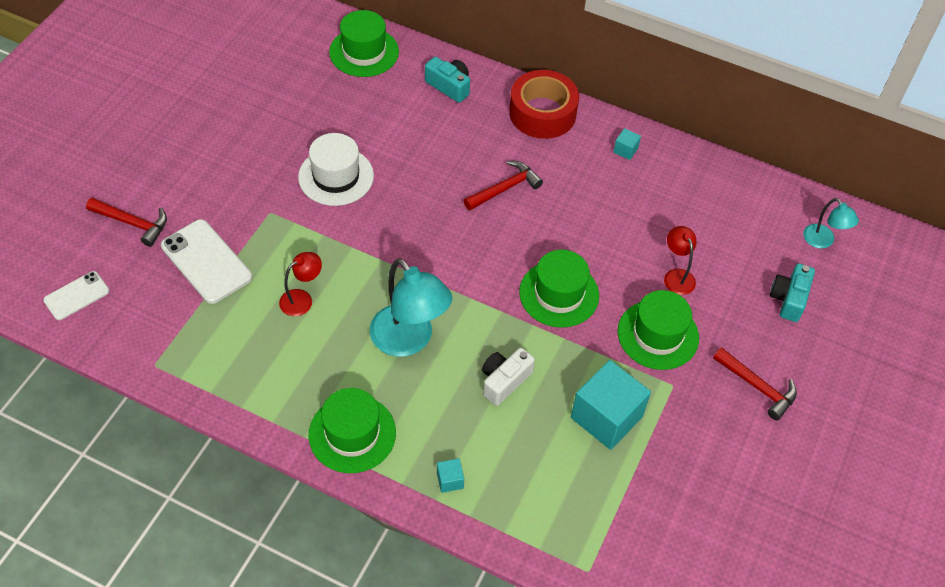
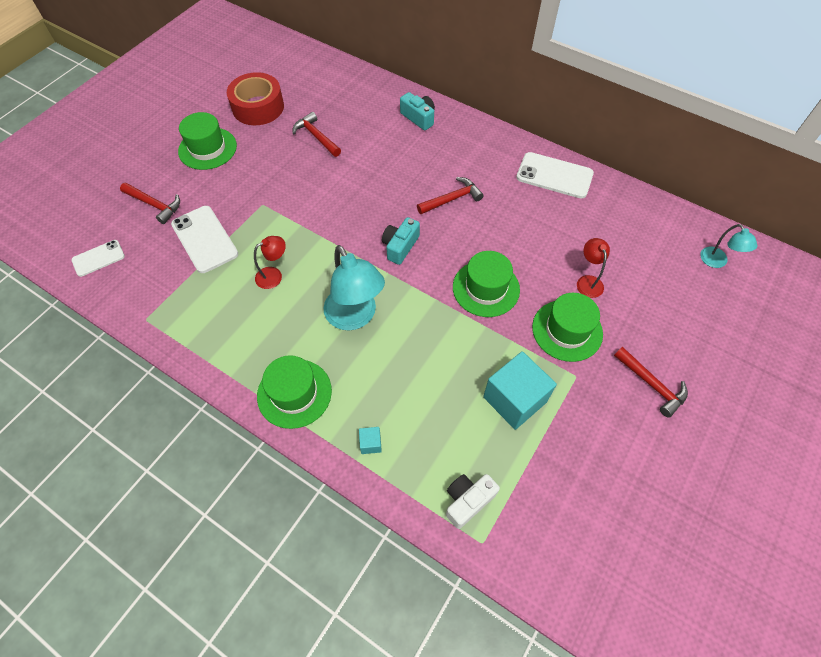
camera: 10 degrees right, 5 degrees up
white hat [298,133,374,206] -> none
green hat [329,10,399,77] -> green hat moved to [178,112,237,170]
white camera [482,348,535,406] -> white camera moved to [446,474,500,529]
red tape [509,70,579,139] -> red tape moved to [227,72,284,125]
turquoise cube [613,128,641,160] -> white phone [516,152,594,199]
turquoise camera [770,263,815,322] -> turquoise camera moved to [382,217,420,265]
none -> red hammer [292,112,341,157]

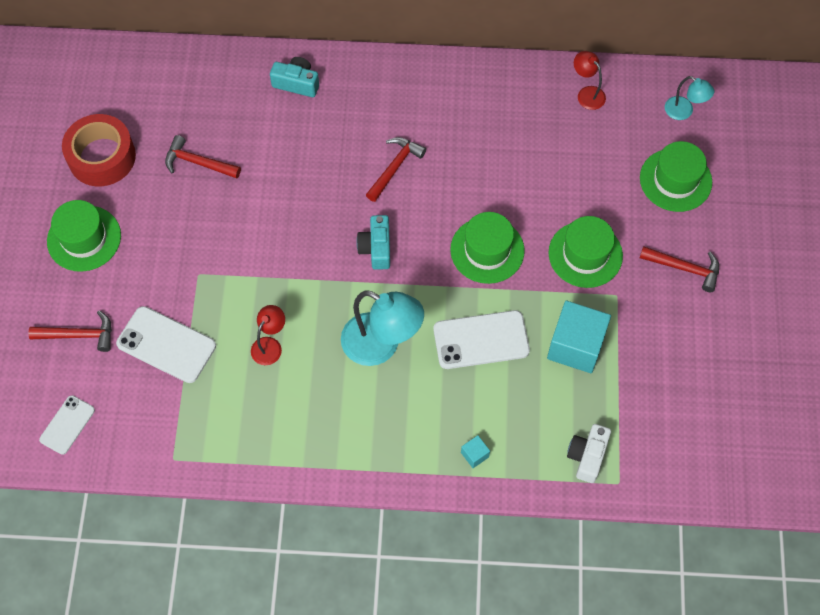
camera: 30 degrees left, 5 degrees up
green hat [257,355,332,429] -> green hat moved to [640,141,712,212]
white phone [516,152,594,199] -> white phone moved to [433,310,530,369]
red lamp [577,238,610,298] -> red lamp moved to [574,51,606,110]

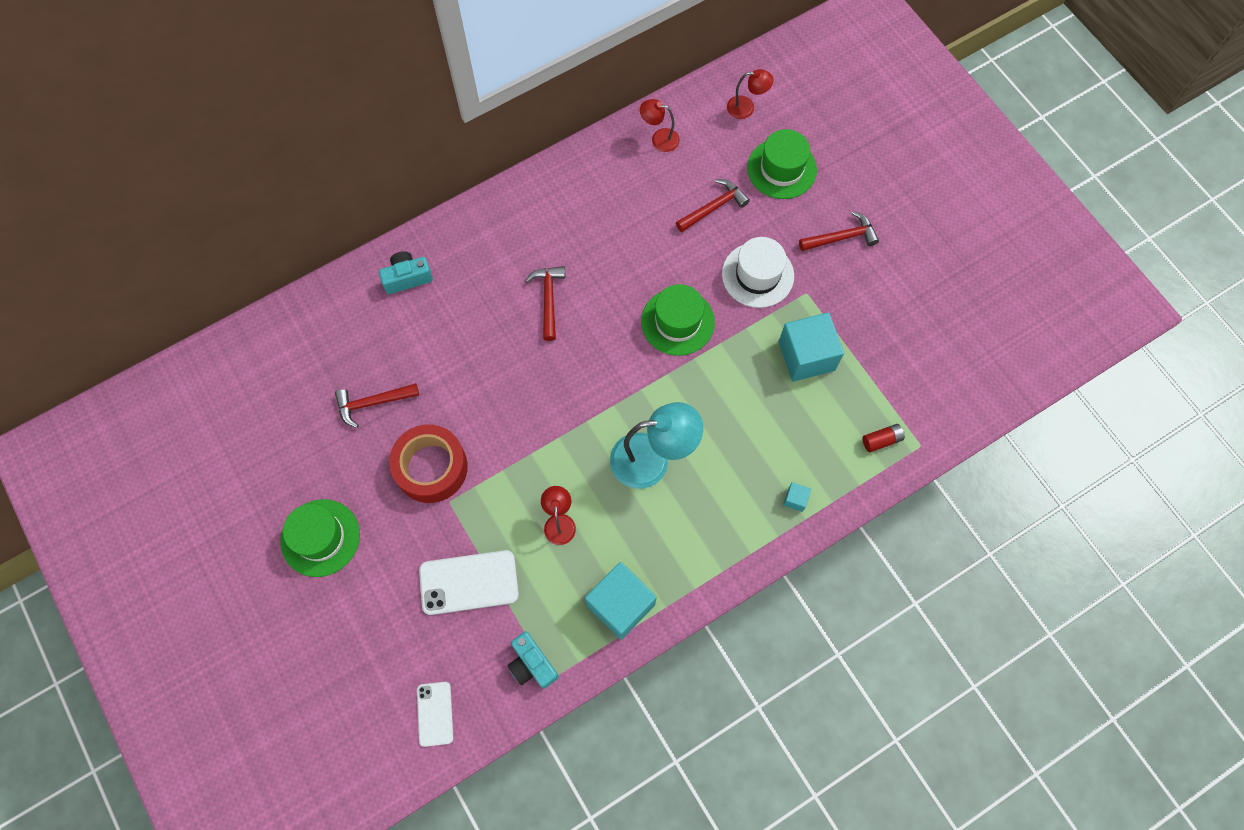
camera: 35 degrees left, 5 degrees up
red hammer [28,311,112,352] -> red hammer moved to [676,179,750,232]
red tape [62,114,136,186] -> red tape moved to [389,424,468,503]
turquoise camera [356,215,390,270] -> turquoise camera moved to [508,631,559,689]
white phone [433,310,530,369] -> none
green hat [548,216,623,288] -> white hat [722,237,794,308]
white camera [567,424,611,483] -> red battery [863,424,905,452]
turquoise lamp [665,76,714,120] -> red lamp [727,69,774,119]
none -> turquoise cube [585,562,657,640]

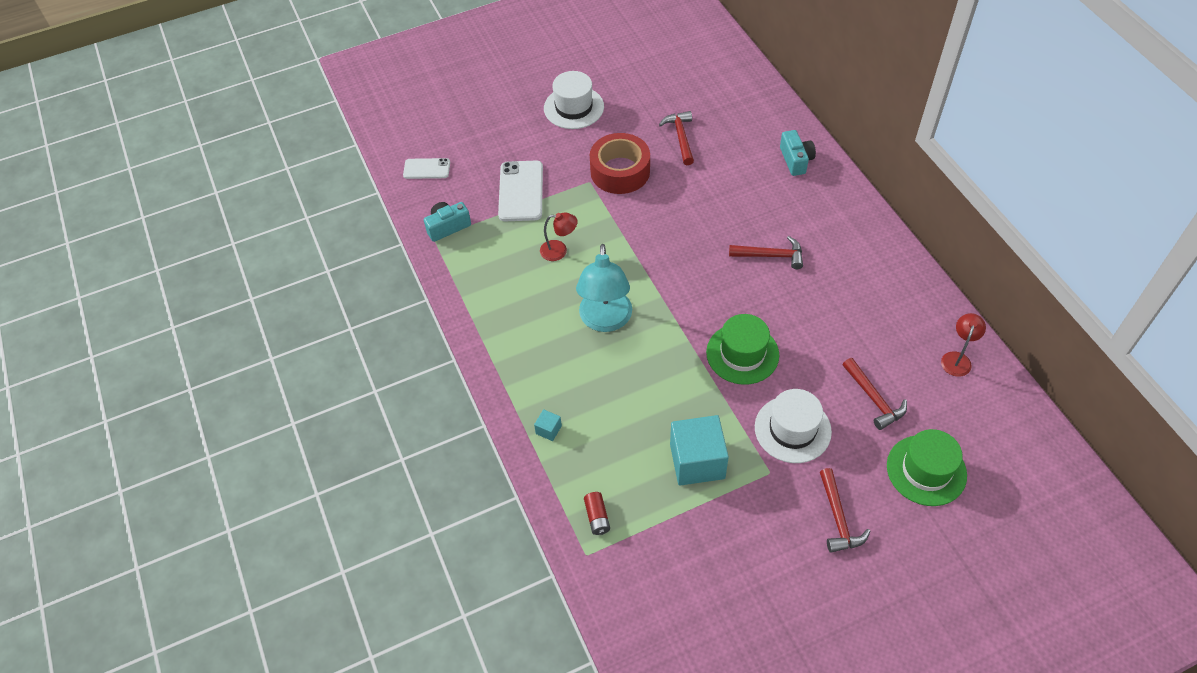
camera: 100 degrees right, 15 degrees down
green hat [280,499,360,577] -> white hat [544,71,604,129]
turquoise cube [585,562,657,640] -> none
red lamp [727,69,774,119] -> none

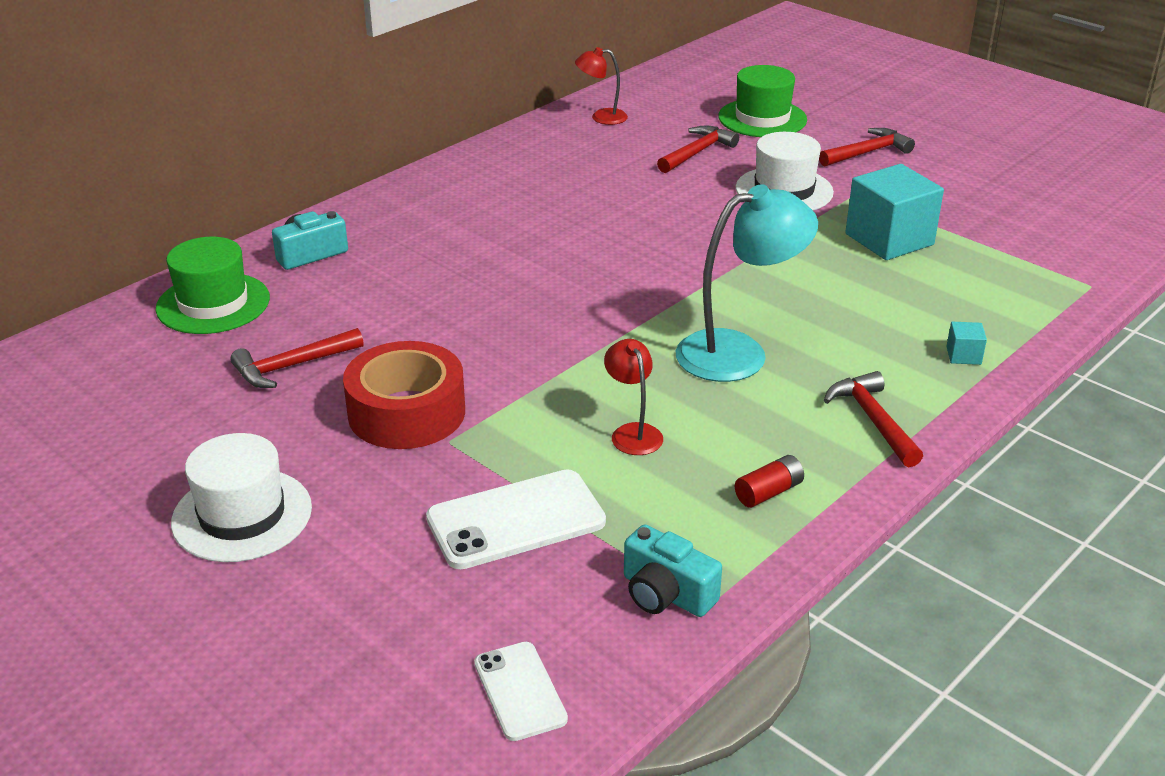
camera: 115 degrees left, 20 degrees down
red battery [584,492,610,535] -> red battery moved to [735,455,804,508]
green hat [706,314,779,385] -> green hat moved to [156,237,270,334]
red hammer [729,236,803,269] -> red hammer moved to [824,371,923,467]

